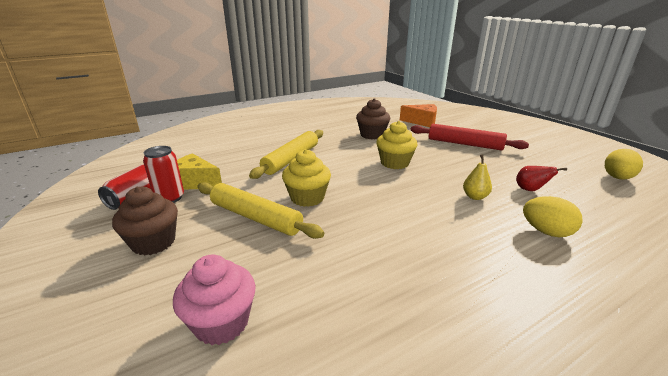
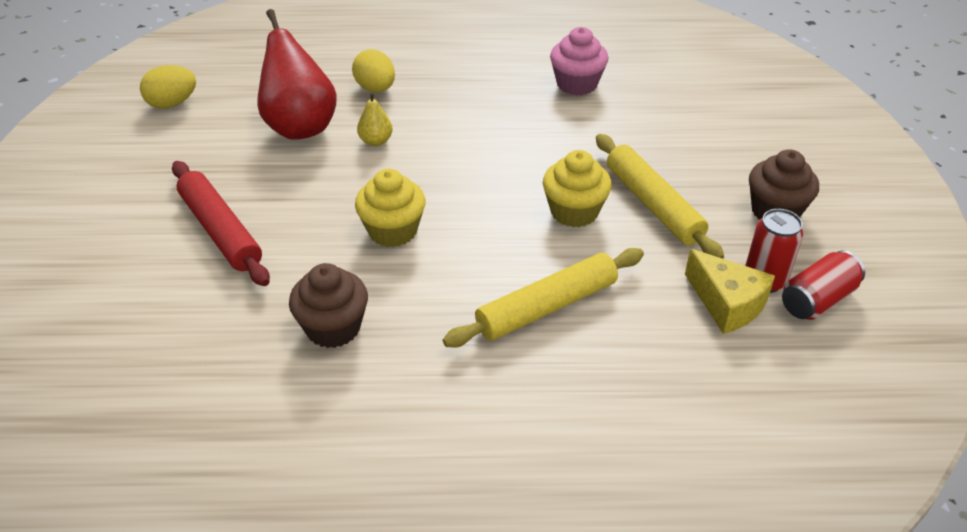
camera: 150 degrees left, 15 degrees up
pink cupcake [173,255,255,345] -> pink cupcake moved to [550,27,608,96]
orange cheese [400,104,437,127] -> none
red pear [516,166,567,191] -> red pear [257,9,337,140], size x2.22

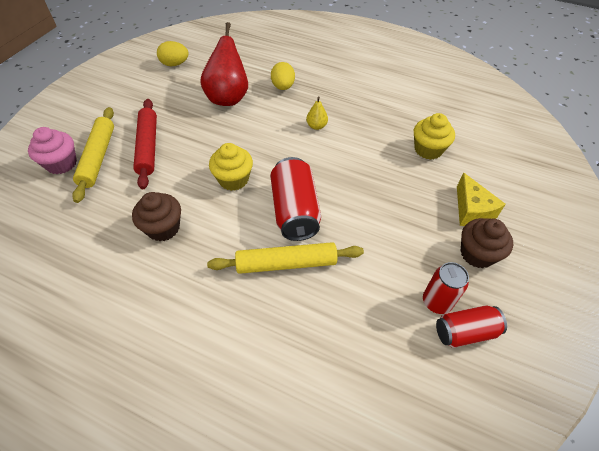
camera: 25 degrees right, 10 degrees up
yellow pear [357,92,392,146] -> yellow pear moved to [306,96,328,130]
yellow cupcake [543,150,612,227] -> yellow cupcake moved to [414,113,455,160]
pink cupcake [550,27,608,96] -> pink cupcake moved to [28,127,77,174]
yellow rolling pin [596,134,724,259] -> yellow rolling pin moved to [72,107,114,203]
yellow cheese [685,249,775,334] -> yellow cheese moved to [457,173,506,226]
none -> red can [270,157,321,241]

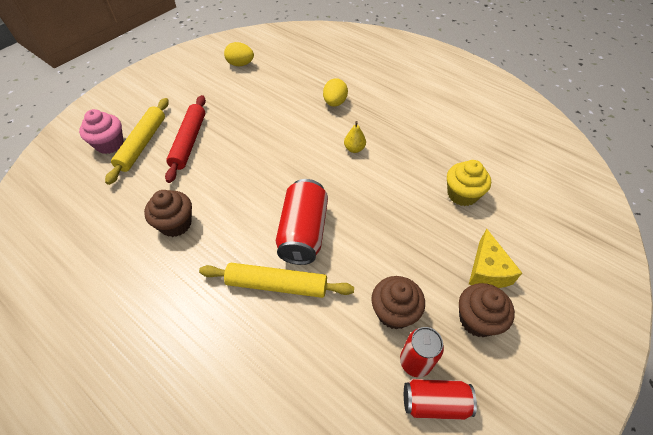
camera: 15 degrees right, 0 degrees up
red pear [200,22,248,106] -> none
yellow cupcake [209,143,253,191] -> none
none -> brown cupcake [371,276,425,330]

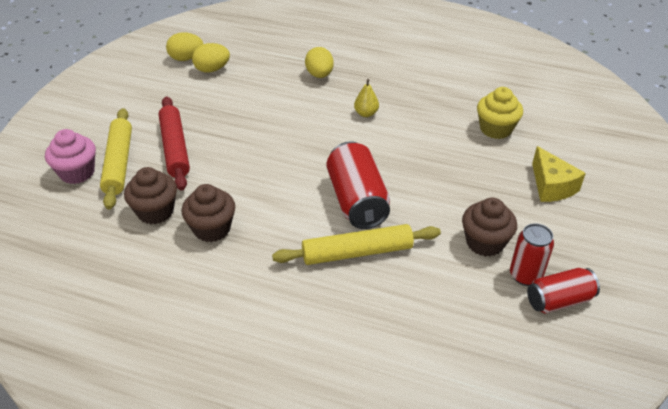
camera: 20 degrees left, 10 degrees down
brown cupcake [459,283,515,337] -> brown cupcake moved to [124,167,177,224]
none -> yellow egg [192,43,230,73]

